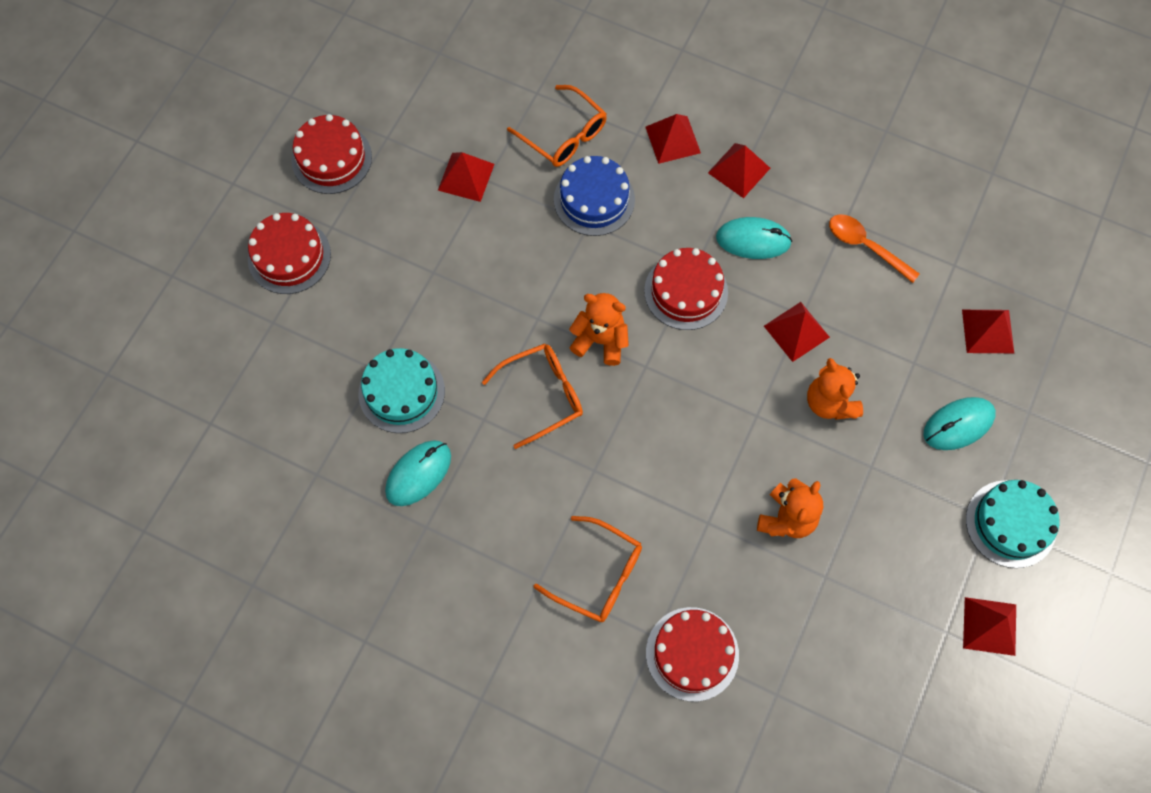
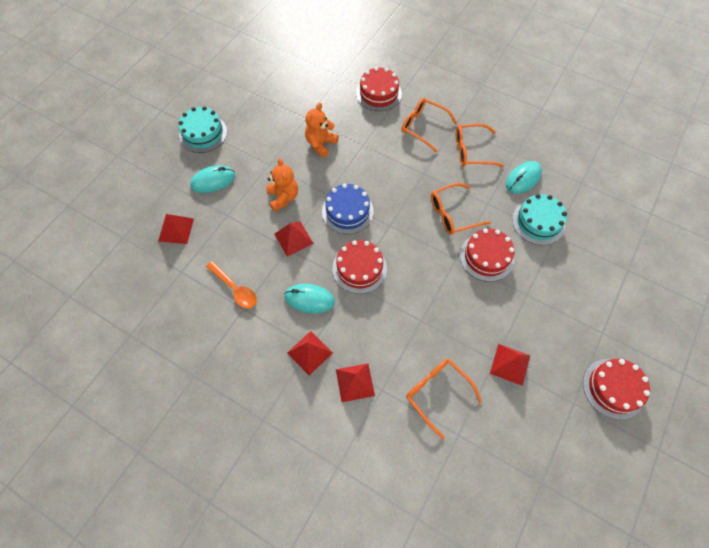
camera: 175 degrees left, 5 degrees down
red cake [248,213,331,294] -> red cake moved to [460,228,515,282]
blue cake [554,156,635,236] -> blue cake moved to [322,183,374,234]
orange teddy bear [569,293,629,366] -> none
red pyramid [963,597,1016,656] -> none
none -> orange glasses [456,124,504,167]

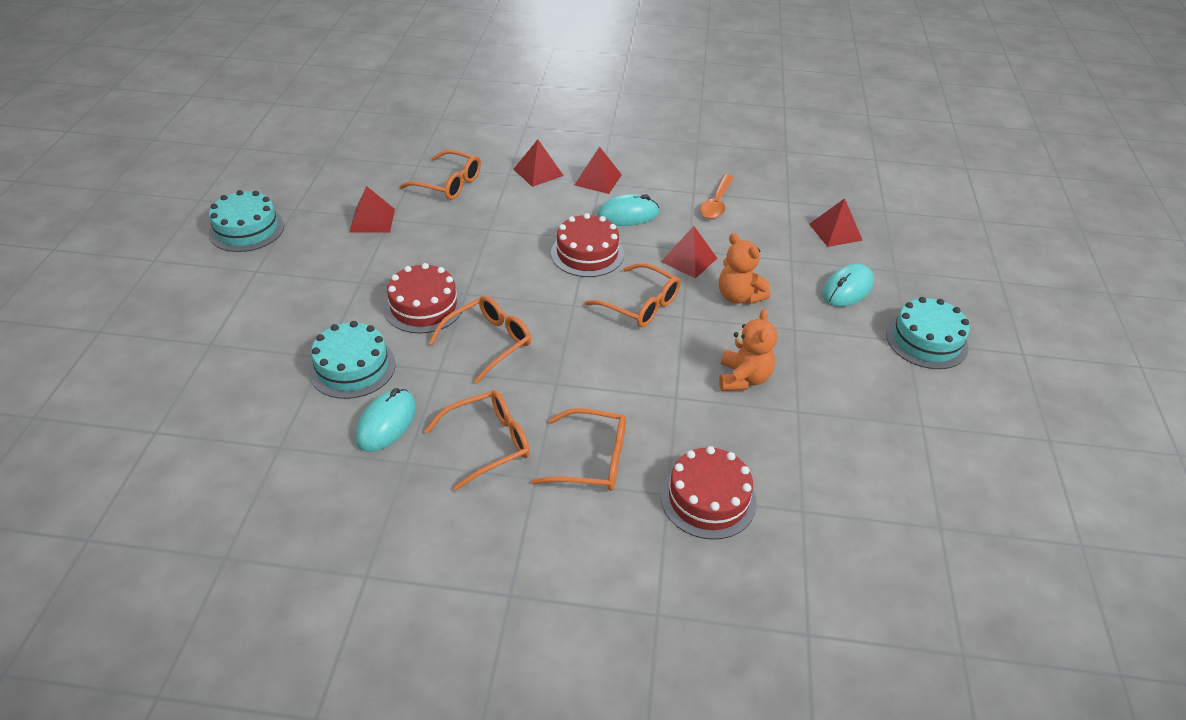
camera: 155 degrees right, 20 degrees down
orange spoon [206,261,257,308] -> orange spoon turned 90 degrees counterclockwise [700,174,734,219]
blue cake [322,183,374,234] -> orange glasses [585,263,680,327]
red cake [583,359,650,420] -> turquoise cake [209,190,284,252]

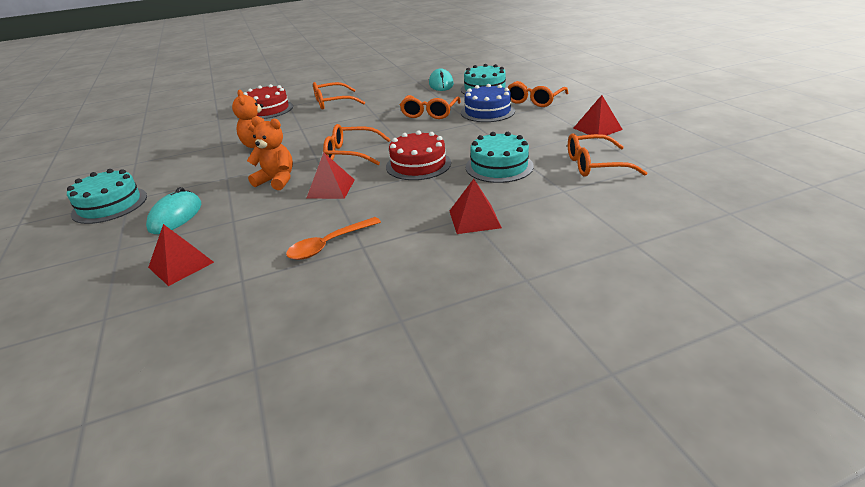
camera: 155 degrees right, 10 degrees down
turquoise cake [209,190,284,252] -> turquoise cake moved to [466,132,534,183]
red cake [384,263,464,334] -> blue cake [461,84,515,122]
orange glasses [424,390,530,491] -> orange glasses moved to [507,81,568,107]
red pyramid [513,139,564,187] -> none
turquoise mouse [597,194,659,226] -> none
orange spoon [700,174,734,219] -> orange spoon turned 120 degrees counterclockwise [286,217,381,260]

